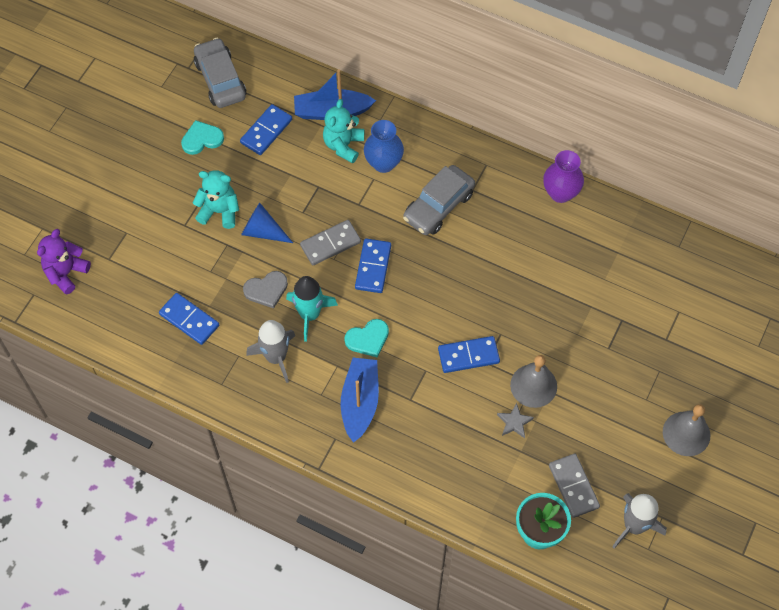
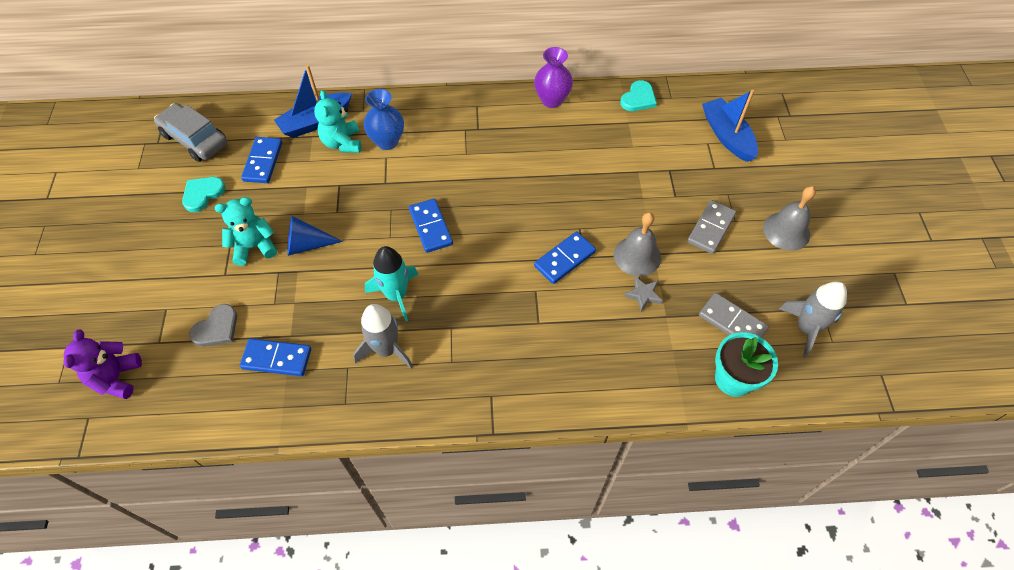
camera: 30 degrees left, 5 degrees down
grey heart [243,271,288,308] -> grey heart moved to [189,304,237,347]
grey domino [300,220,361,265] -> grey domino moved to [687,200,736,254]
blue boat [341,358,379,443] -> blue boat moved to [702,90,758,162]
turquoise heart [344,319,389,358] -> turquoise heart moved to [620,80,657,111]
grey car [403,165,475,235] -> none

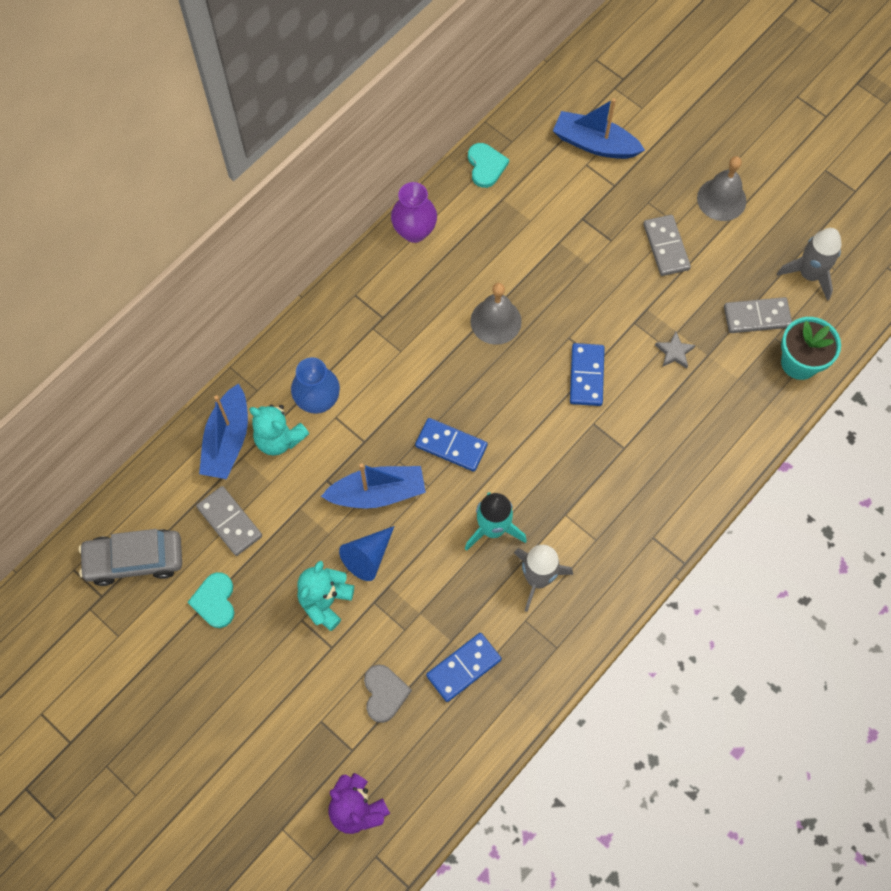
camera: 45 degrees left, 10 degrees up
blue domino [241,137,282,183] -> grey domino [196,486,262,556]
grey bell [614,212,661,276] -> grey bell moved to [470,283,522,345]
none -> blue boat [321,463,426,509]

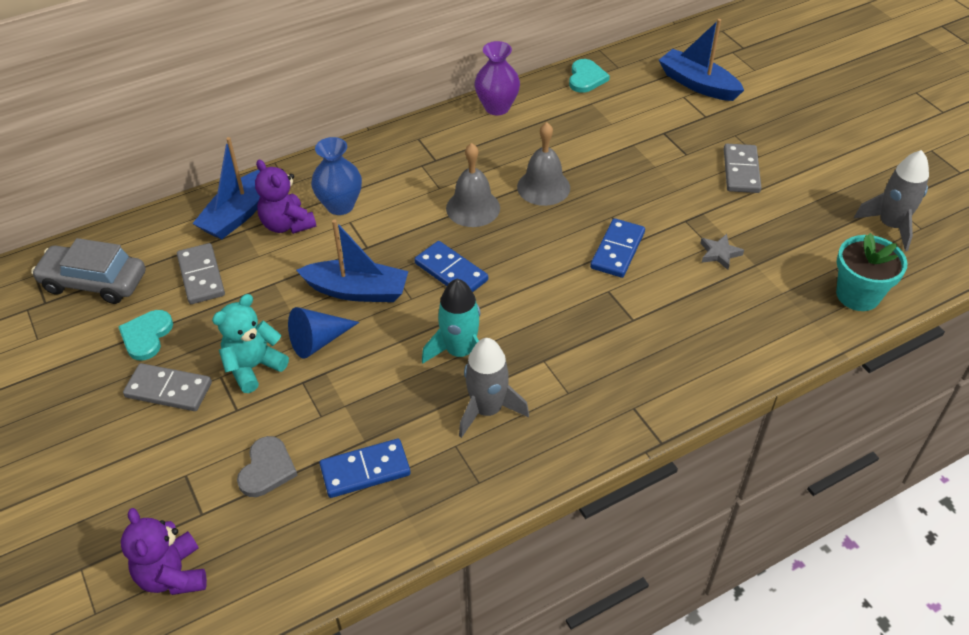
camera: 20 degrees right, 20 degrees down
turquoise teddy bear [249,405,309,456] -> purple teddy bear [255,160,316,234]
grey bell [697,156,747,221] -> grey bell moved to [446,143,500,227]
grey domino [724,297,792,333] -> grey domino moved to [123,363,212,411]

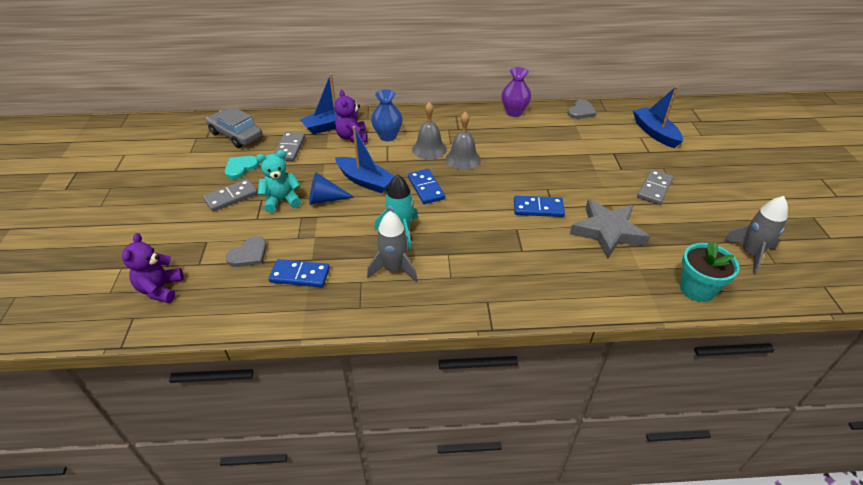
camera: 25 degrees right, 5 degrees down
grey domino [123,363,212,411] -> grey domino turned 75 degrees counterclockwise [203,179,258,212]
grey bell [517,122,570,206] -> grey bell moved to [412,102,447,160]
turquoise heart [569,59,610,93] -> grey heart [567,100,596,119]
blue domino [590,218,645,278] -> blue domino turned 45 degrees clockwise [514,196,565,217]
grey star [700,234,744,270] -> grey star [570,199,650,259], size x2.34

